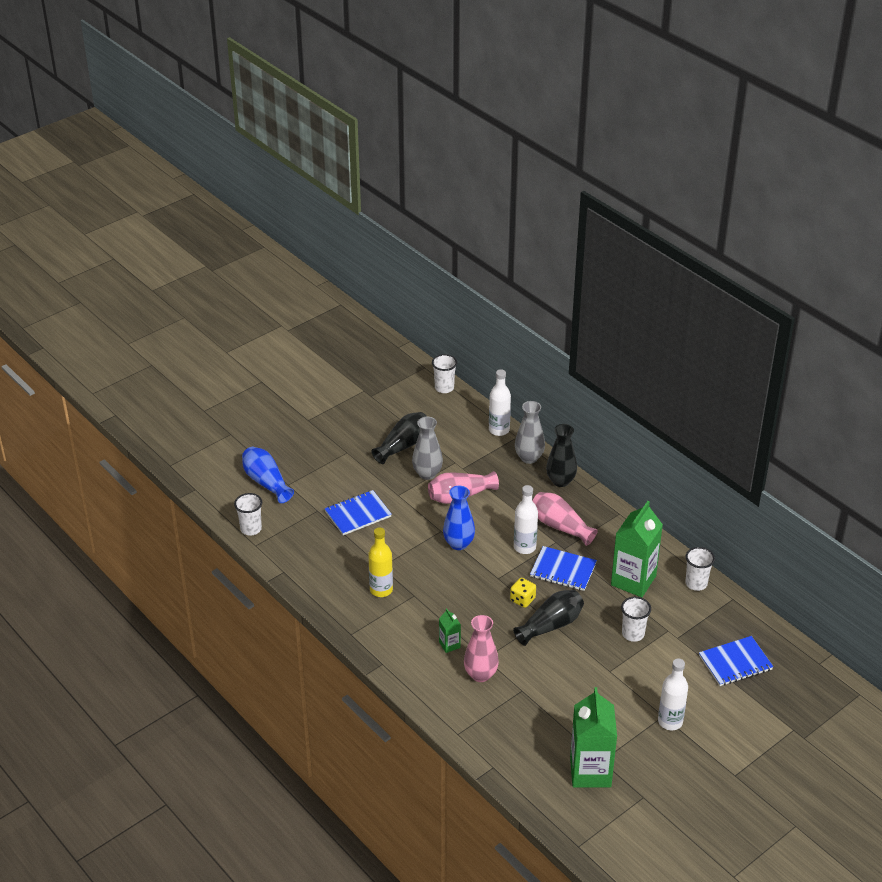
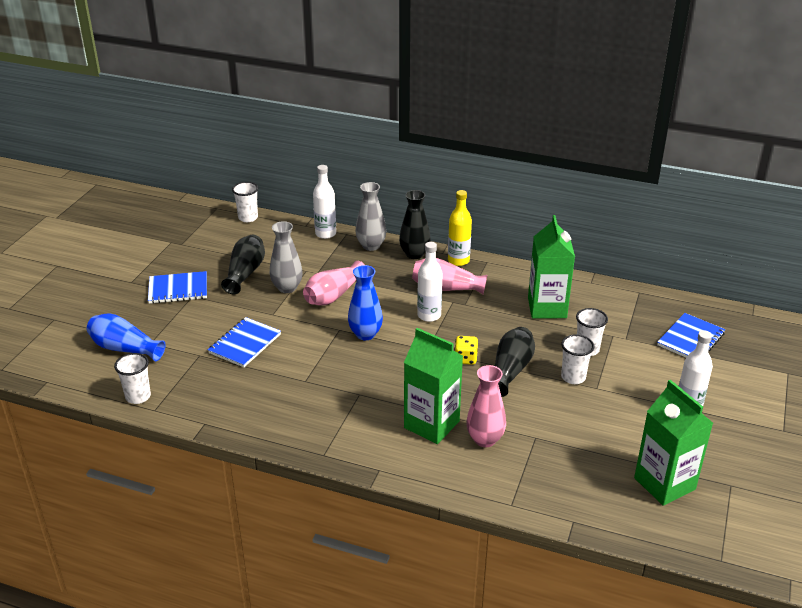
camera: 30 degrees left, 5 degrees down
yellow bottle [368,527,393,597] -> yellow bottle moved to [448,190,472,266]
green carton [439,608,461,653] -> green carton [404,328,463,444], size x2.19
blue notebook [530,546,597,591] -> blue notebook moved to [148,271,207,304]
white cup [685,547,715,591] -> white cup moved to [561,334,594,384]

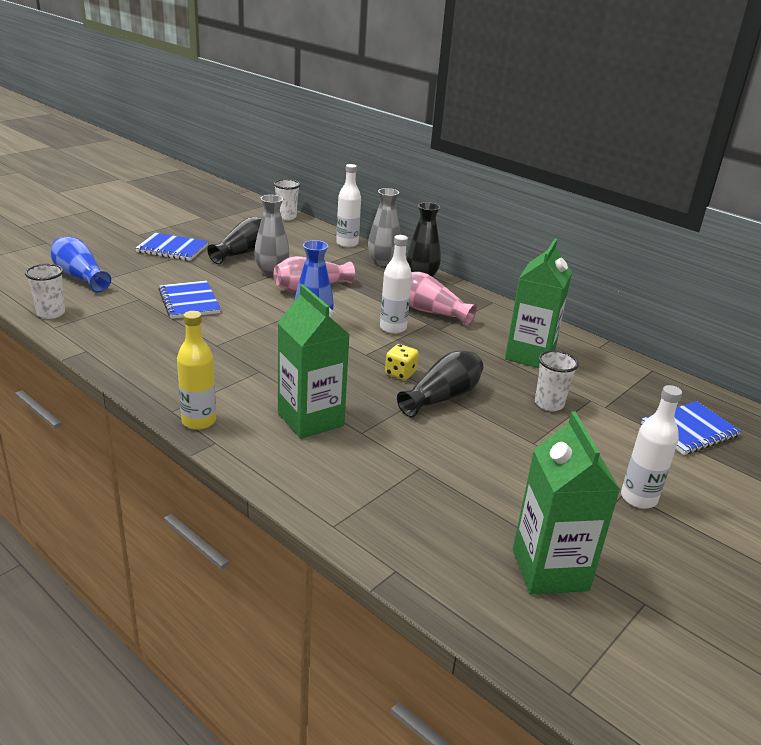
camera: 20 degrees right, 5 degrees down
blue notebook [208,317,281,367] -> blue notebook turned 75 degrees counterclockwise [158,280,221,319]
yellow bottle [448,190,472,266] -> yellow bottle moved to [177,311,216,430]
pink vase [466,365,506,447] -> none
white cup [561,334,594,384] -> none

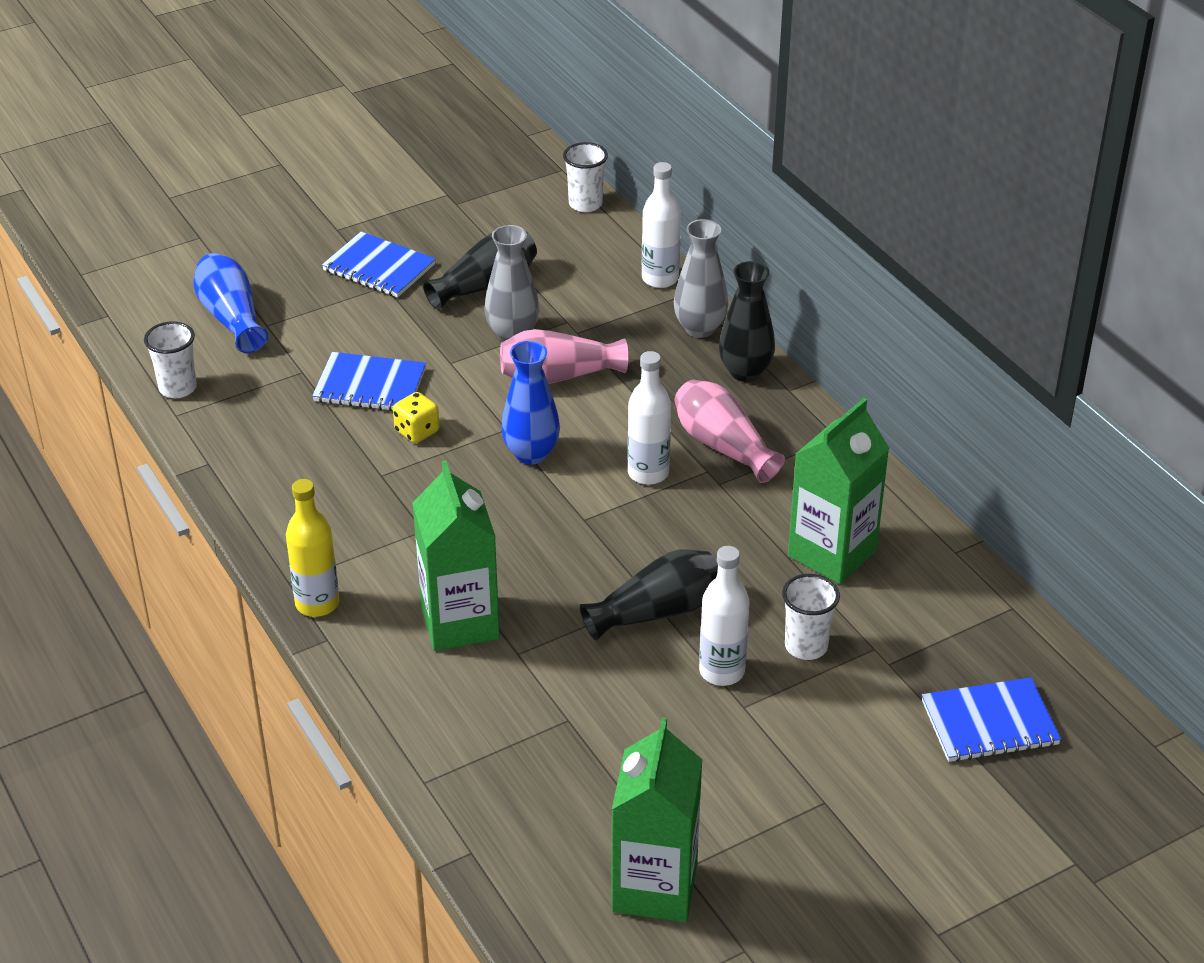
camera: 20 degrees right, 10 degrees up
blue notebook [158,280,221,319] -> blue notebook turned 75 degrees counterclockwise [312,352,426,411]
yellow dice [385,344,419,380] -> yellow dice moved to [393,392,440,443]
white bottle [621,385,682,509] -> white bottle moved to [699,546,750,686]

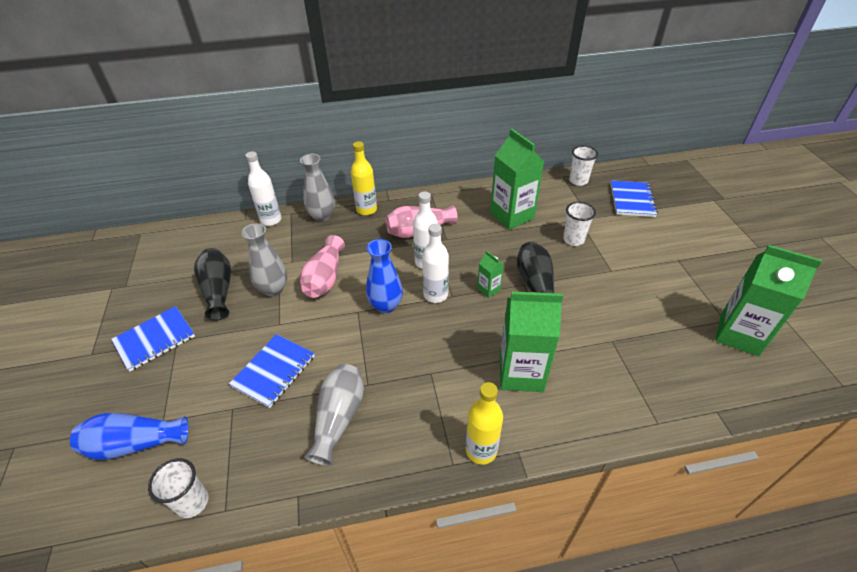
camera: 70 degrees left, 5 degrees up
yellow dice [393,392,440,443] -> none
white cup [563,142,608,212] -> white cup moved to [569,146,598,186]
white bottle [699,546,750,686] -> white bottle moved to [422,223,449,303]
black vase [719,261,775,382] -> yellow bottle [351,141,377,215]
none -> grey vase [304,364,364,466]
none -> green carton [477,251,504,298]

